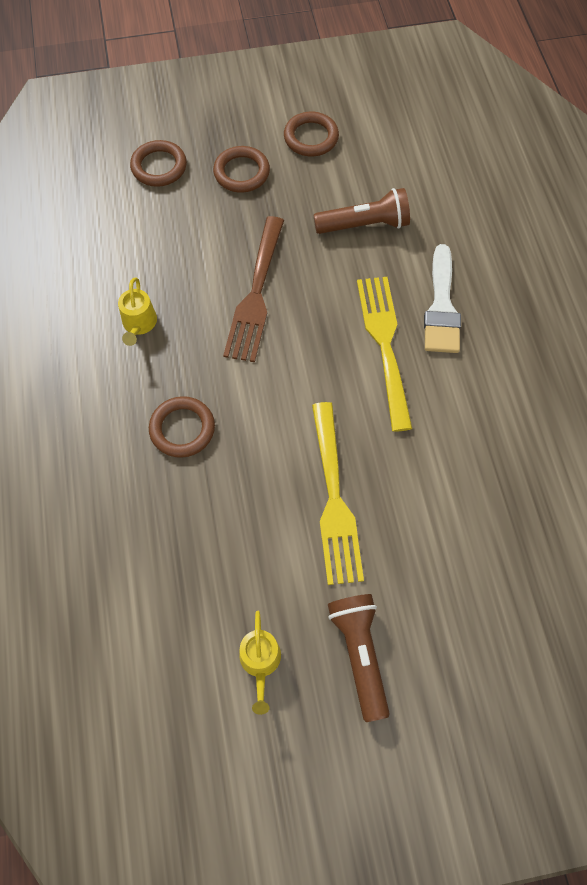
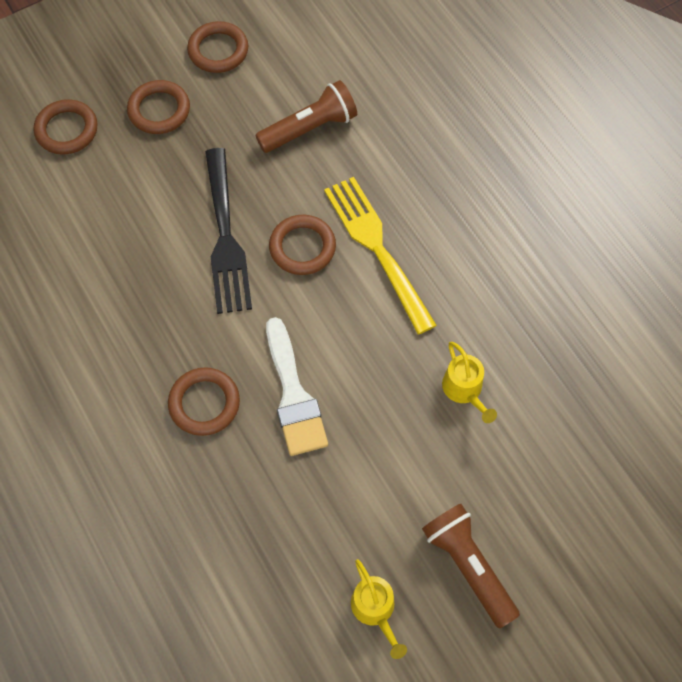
camera: 20 degrees left, 0 degrees up
yellow watering can [118,277,157,346] -> yellow watering can moved to [442,342,497,423]
brown fork [223,216,284,362] -> black fork [205,148,252,314]
yellow fork [312,402,364,585] -> none
white brush [424,244,461,353] -> white brush moved to [266,317,328,456]
none -> brown ring [269,215,336,275]

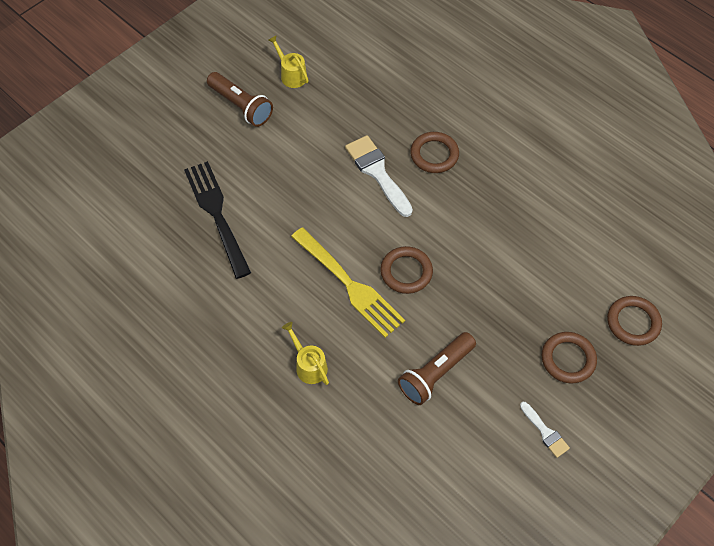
camera: 165 degrees right, 5 degrees down
brown ring [187,21,248,73] -> white brush [520,402,570,458]
black fork [205,148,252,314] -> black fork moved to [184,161,251,279]
yellow watering can [442,342,497,423] -> yellow watering can moved to [282,322,329,385]

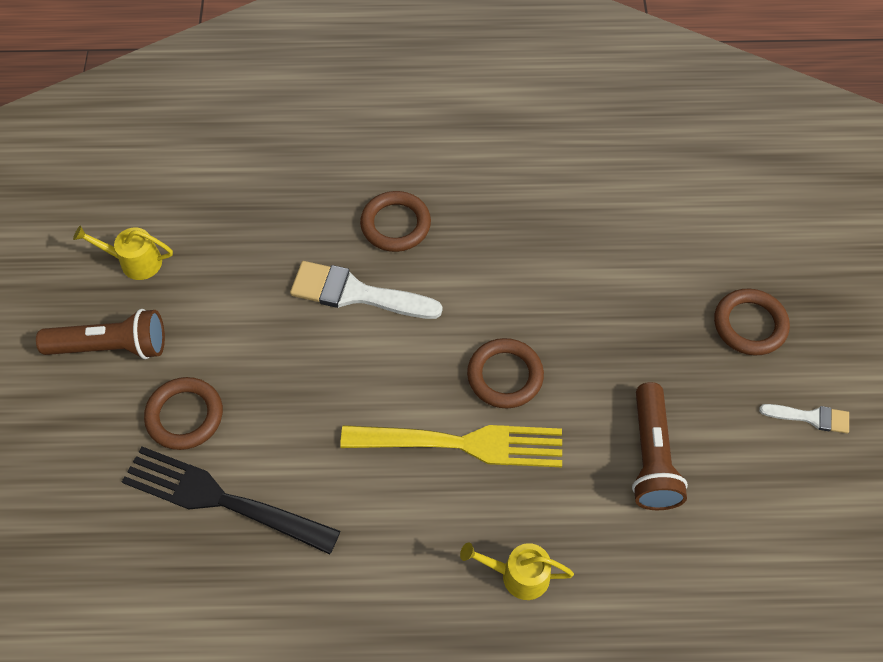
camera: 45 degrees left, 0 degrees up
brown ring [607,296,662,346] -> brown ring moved to [144,377,223,450]

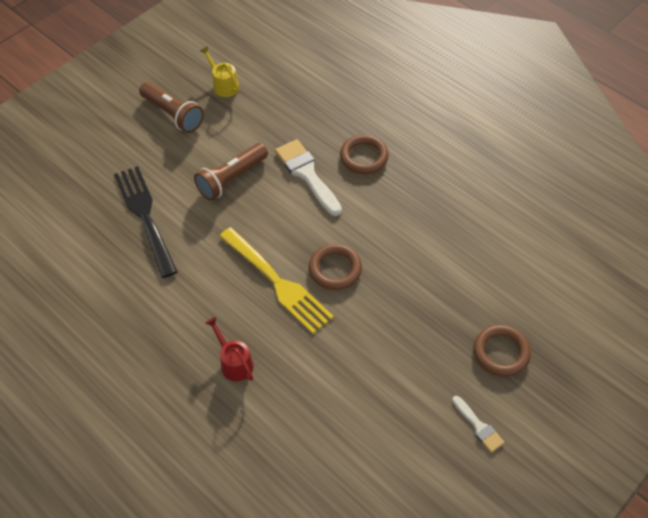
camera: 45 degrees right, 5 degrees down
brown ring [144,377,223,450] -> none
yellow watering can [460,542,574,600] -> red watering can [205,317,253,381]
brown flashlight [632,382,688,510] -> brown flashlight moved to [194,143,268,201]

